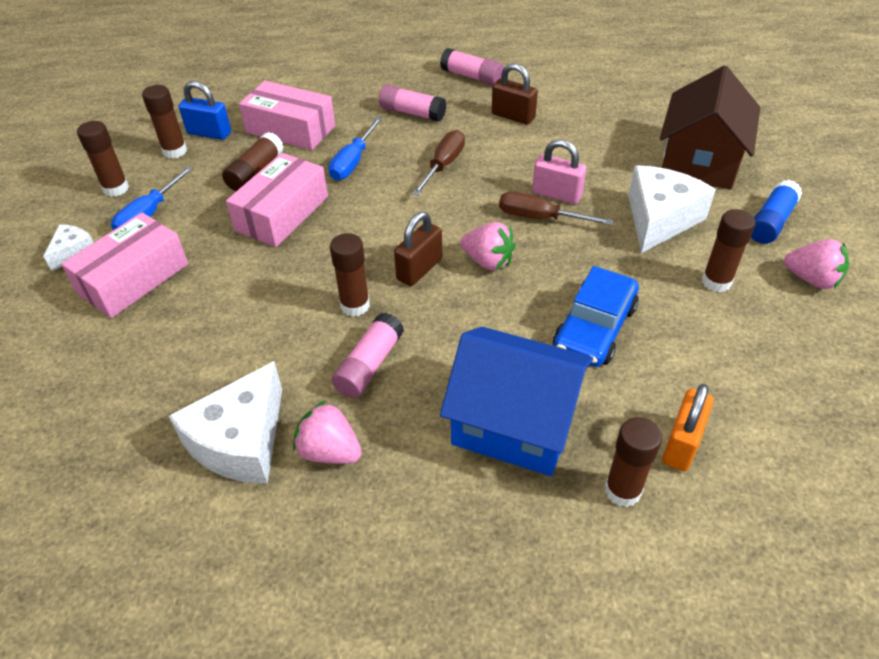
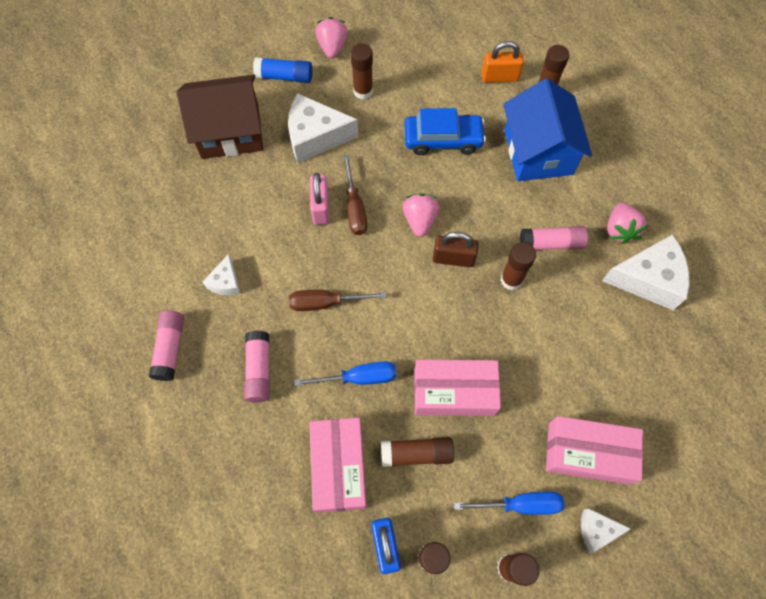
camera: 120 degrees left, 20 degrees up
brown padlock [492,63,538,125] -> white cheese [203,254,241,295]

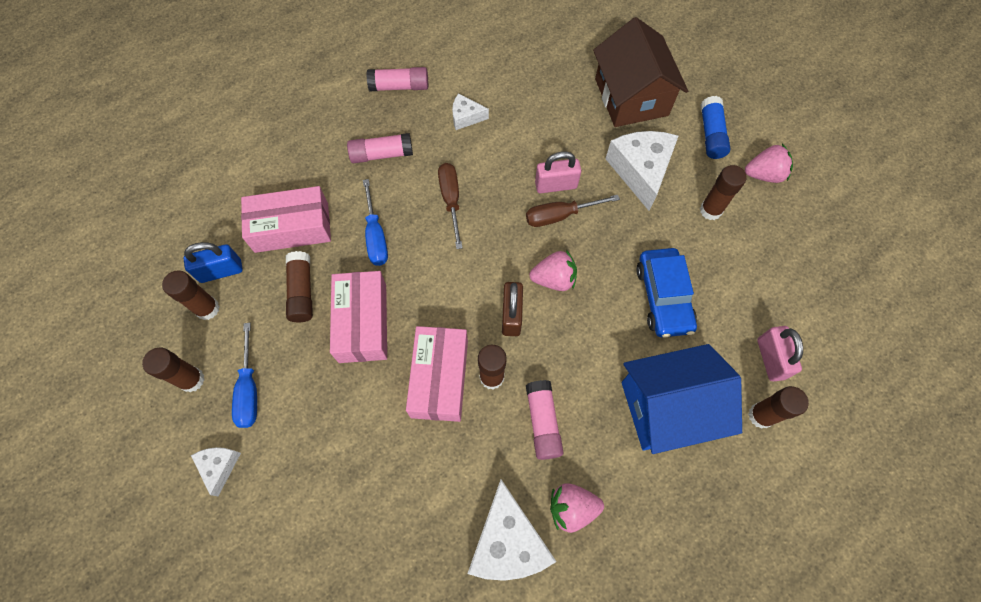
camera: 85 degrees right, 0 degrees up
orange padlock [481,41,524,83] -> pink padlock [757,326,803,381]
pink box [546,416,643,485] -> pink box moved to [406,326,468,422]

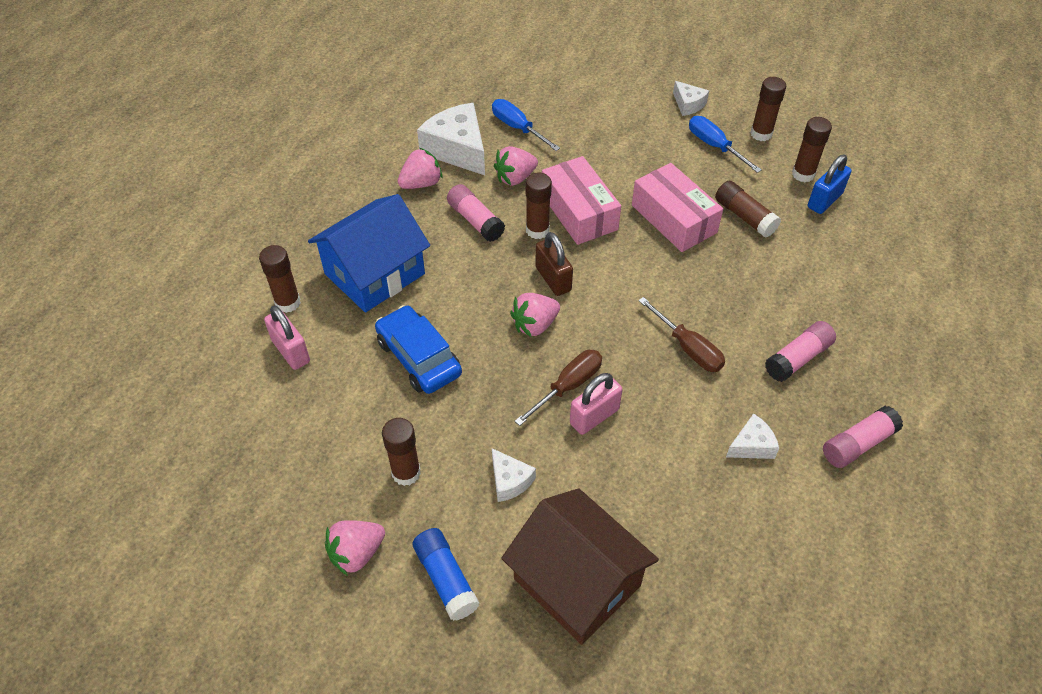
camera: 150 degrees right, 15 degrees down
pink box [241,186,331,253] -> none
blue screwdriver [363,179,388,266] -> blue screwdriver moved to [492,99,560,151]
white cheese [606,131,678,211] -> white cheese [492,448,536,502], size x0.52
none -> pink strawberry [494,146,538,186]

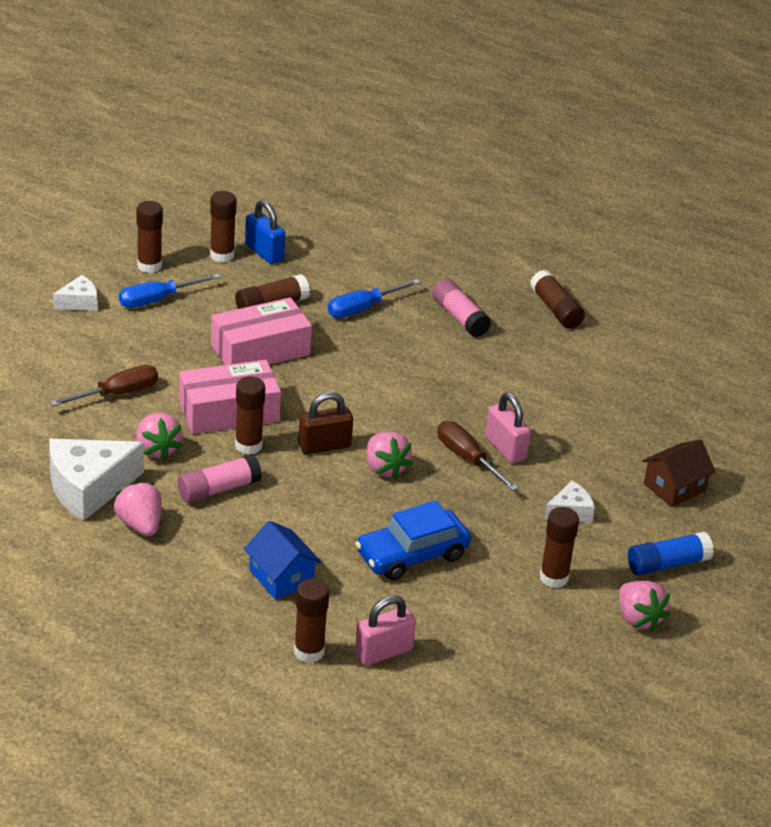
camera: 85 degrees left, 15 degrees down
blue house [308,194,430,312] -> blue house [244,521,321,600], size x0.56
blue screwdriver [492,99,560,151] -> blue screwdriver moved to [328,279,421,318]
brown house [501,488,659,645] -> brown house [642,440,716,507], size x0.56
brown screwdriver [638,297,725,372] -> brown screwdriver moved to [50,365,158,406]
white cheese [726,413,779,459] -> none
pink glue stick [823,406,903,468] -> brown glue stick [530,270,585,329]

